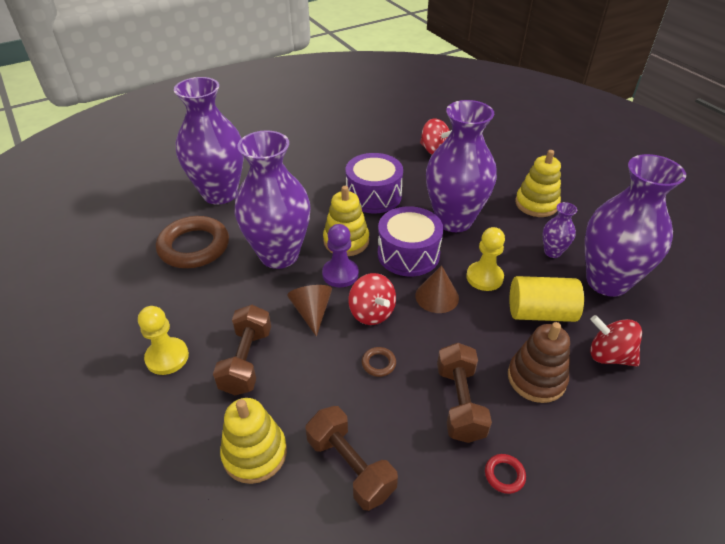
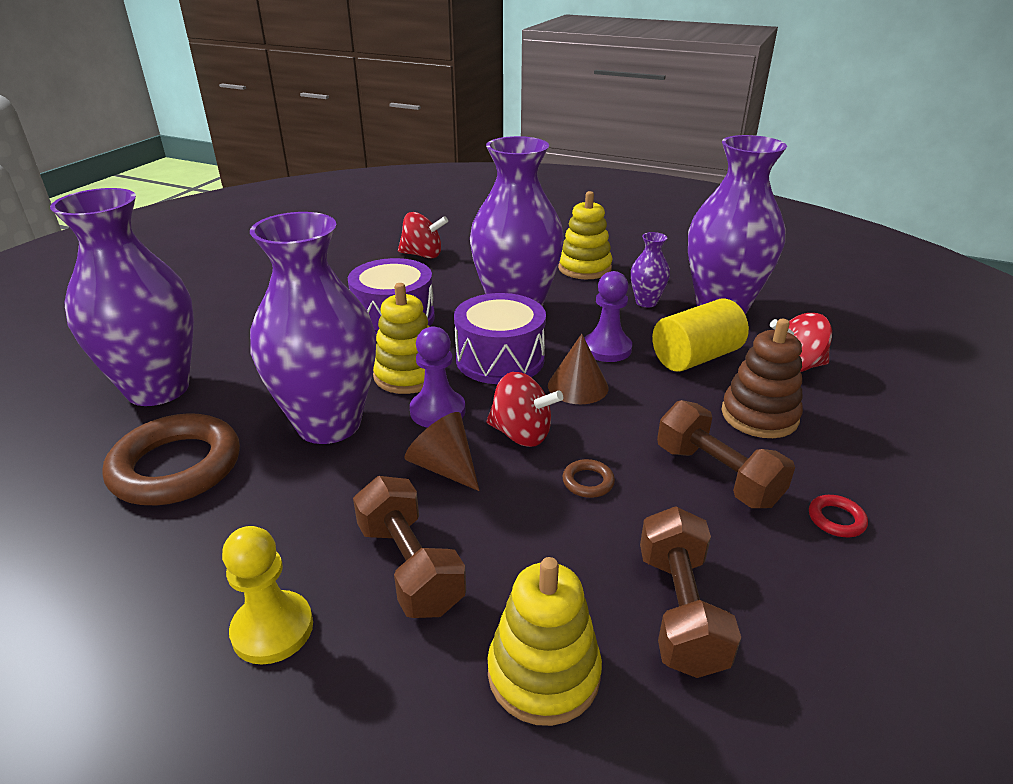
camera: 35 degrees left, 10 degrees down
brown dumbbell [306,406,398,511] -> brown dumbbell turned 75 degrees clockwise [640,506,741,678]
yellow pawn [466,227,505,291] -> purple pawn [584,271,632,362]

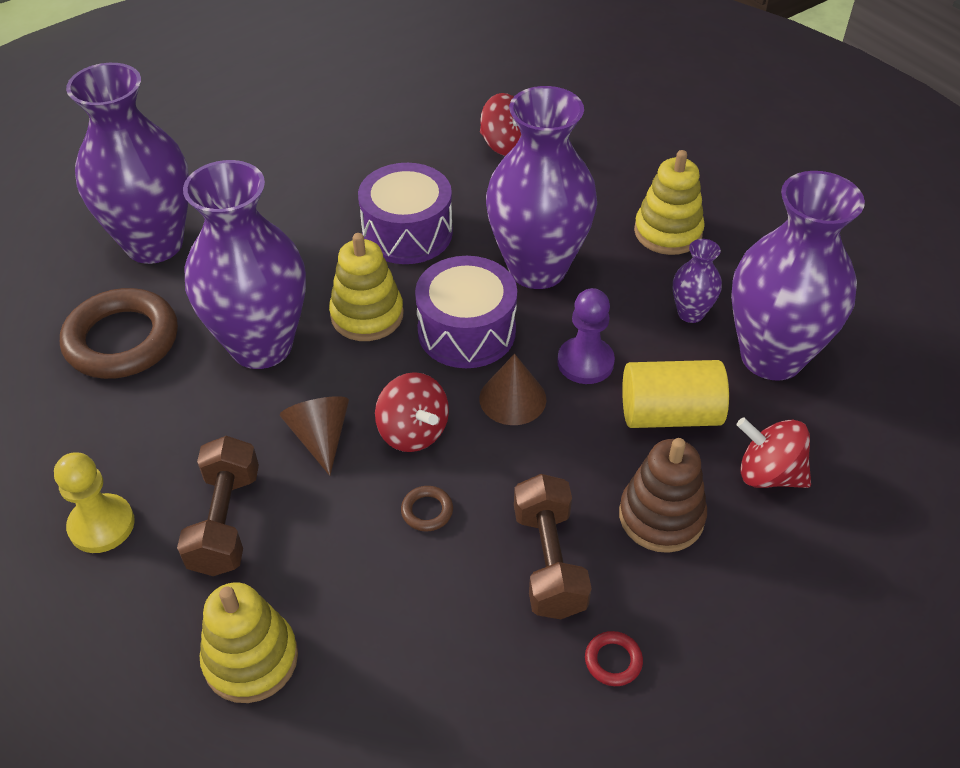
camera: 30 degrees right, 15 degrees up
purple pawn [410,327,466,428] -> none
brown dumbbell [640,506,741,678] -> none

